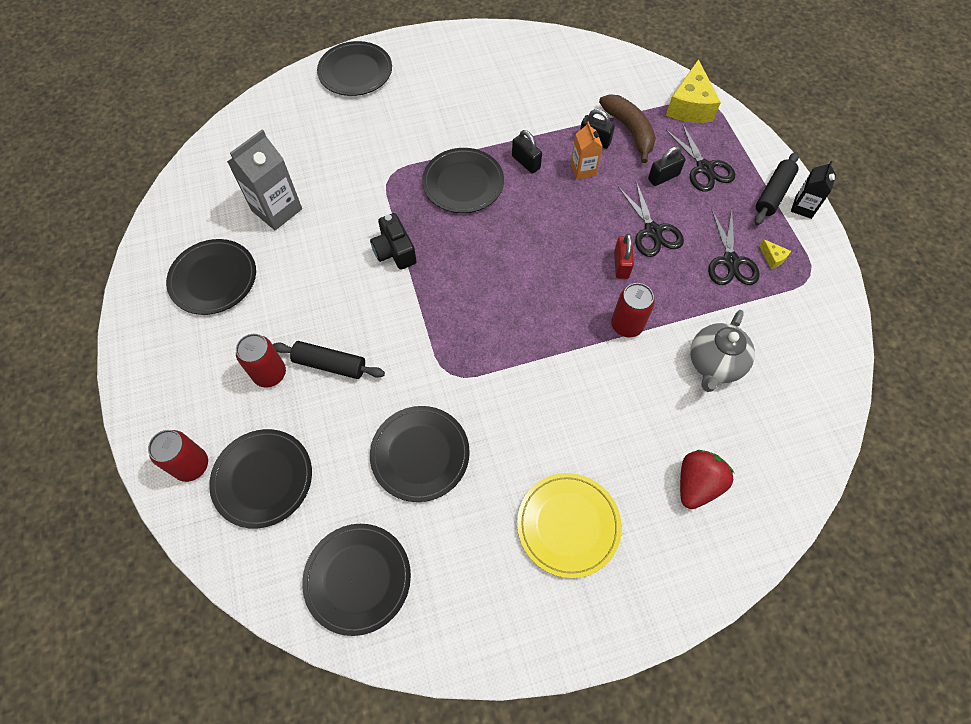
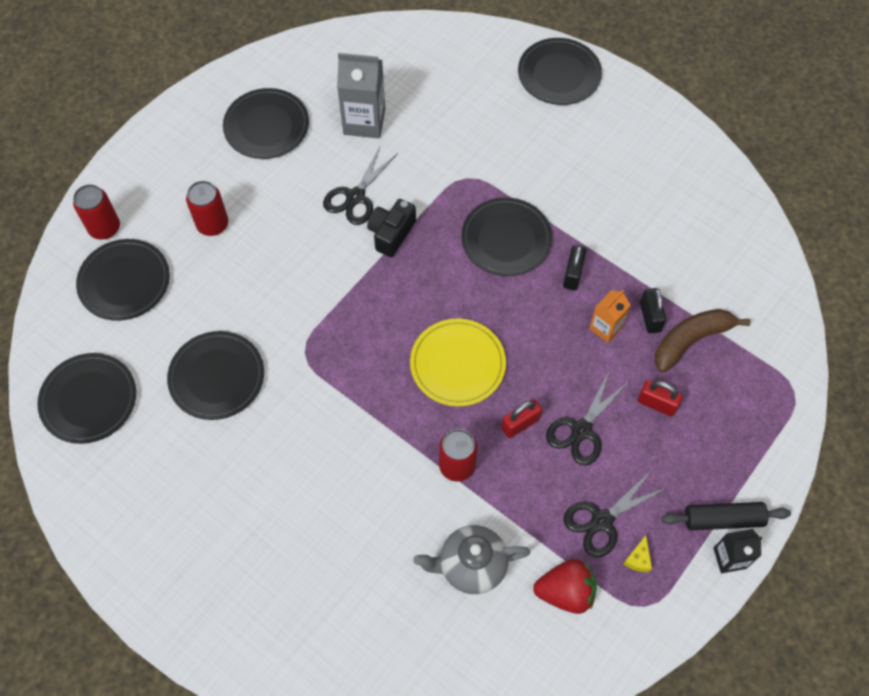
camera: 55 degrees right, 0 degrees up
black rolling pin [273,341,385,379] -> none
yellow plate [517,473,622,578] -> yellow plate moved to [410,318,506,407]
brown banana [599,94,656,163] -> brown banana turned 150 degrees counterclockwise [655,309,750,373]
black padlock [648,146,685,186] -> red padlock [638,380,683,417]
yellow cheese [666,59,721,123] -> none
black scissors [666,123,735,192] -> black scissors moved to [323,147,398,225]
red strawberry [680,450,734,509] -> red strawberry moved to [533,559,597,614]

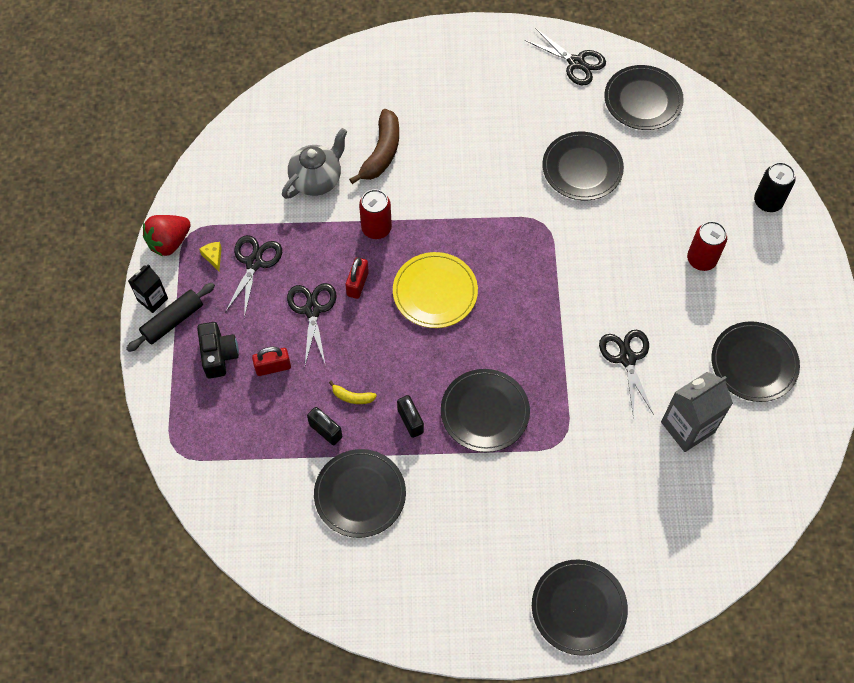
camera: 140 degrees right, 0 degrees up
red can [73,184,120,240] -> black can [754,162,796,212]
black plate [76,239,170,321] -> black plate moved to [314,449,406,538]
black camera [367,199,416,257] -> black camera moved to [197,322,239,379]
red strawberry [533,559,597,614] -> red strawberry moved to [143,215,191,257]
orange carton [589,290,631,343] -> yellow banana [329,381,377,404]
brown banana [655,309,750,373] -> brown banana moved to [349,109,399,184]
none -> black scissors [525,28,606,85]

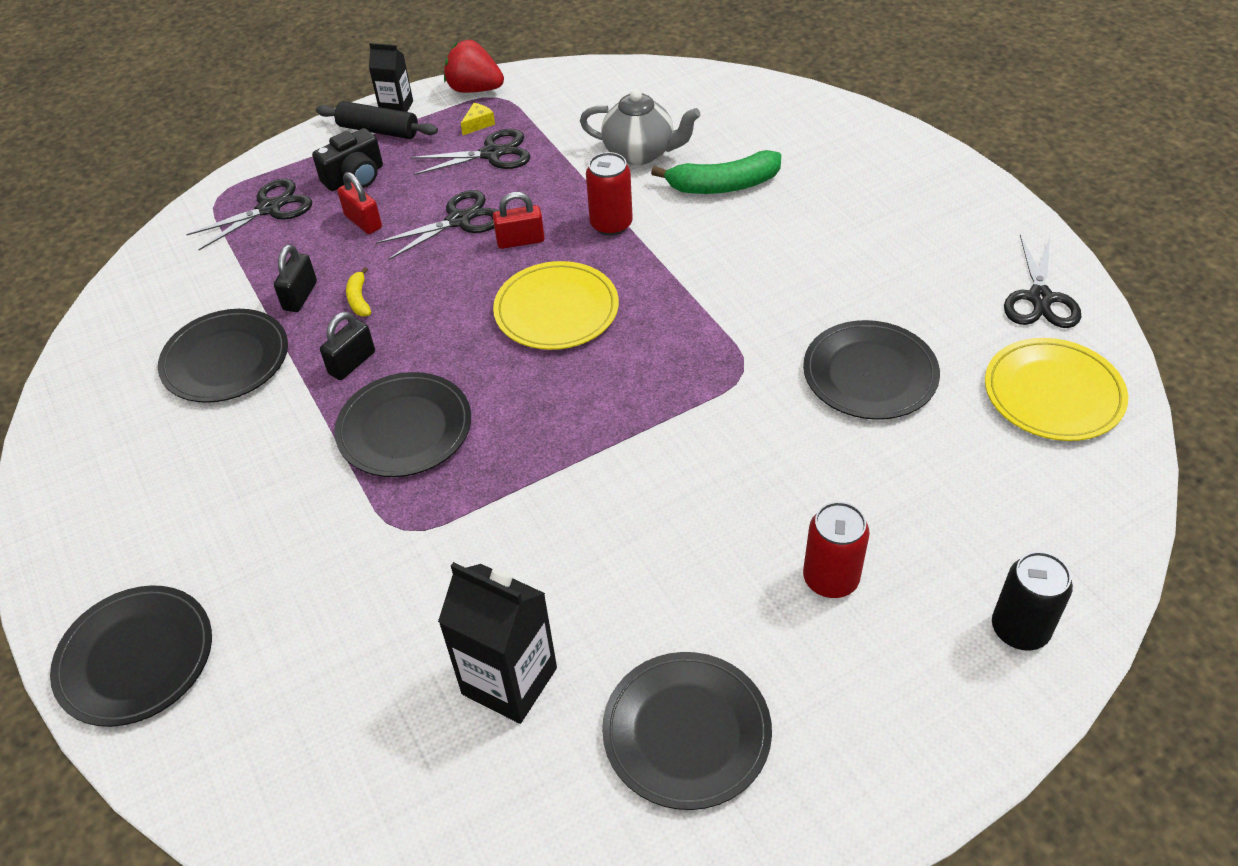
camera: 65 degrees right, 15 degrees down
brown banana [349,109,399,184] -> green banana [651,150,781,194]
black scissors [599,329,654,418] -> black scissors moved to [186,179,312,250]
black plate [604,65,684,130] -> yellow plate [985,338,1128,441]
grey carton [661,372,733,452] -> black carton [438,562,557,724]

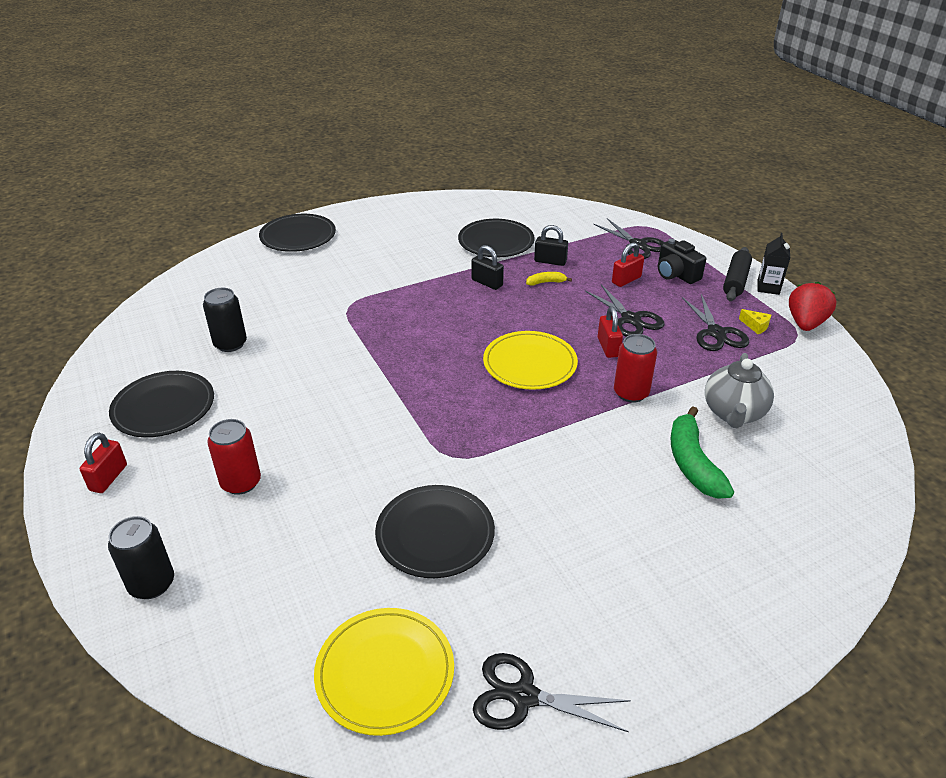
camera: 90 degrees right, 10 degrees down
black plate [334,372,471,477] -> none
black carton [438,562,557,724] -> black can [203,288,247,352]
none -> red padlock [80,433,127,493]

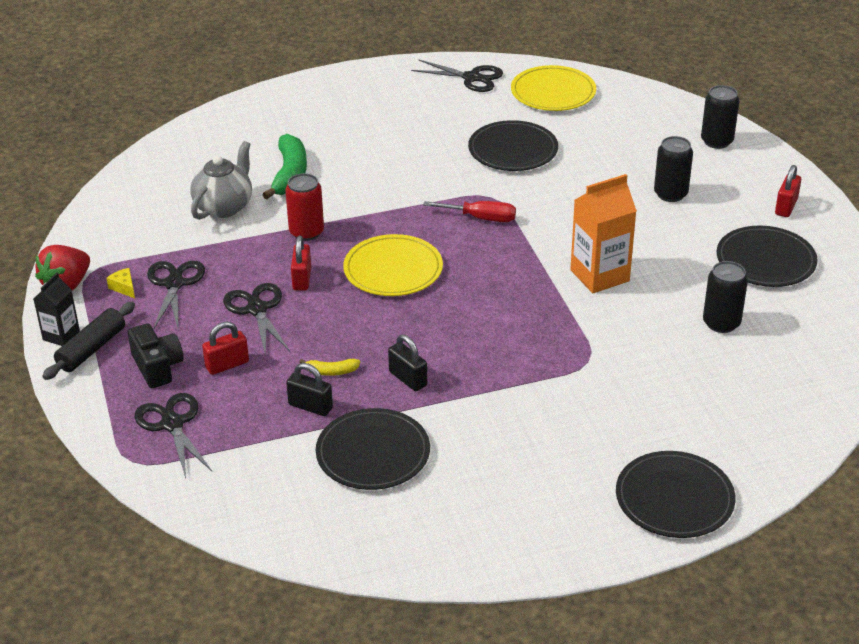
camera: 170 degrees left, 0 degrees up
red can [207,419,261,495] -> black can [654,136,693,202]
none -> red screwdriver [423,201,516,222]
none -> orange carton [570,174,637,293]

